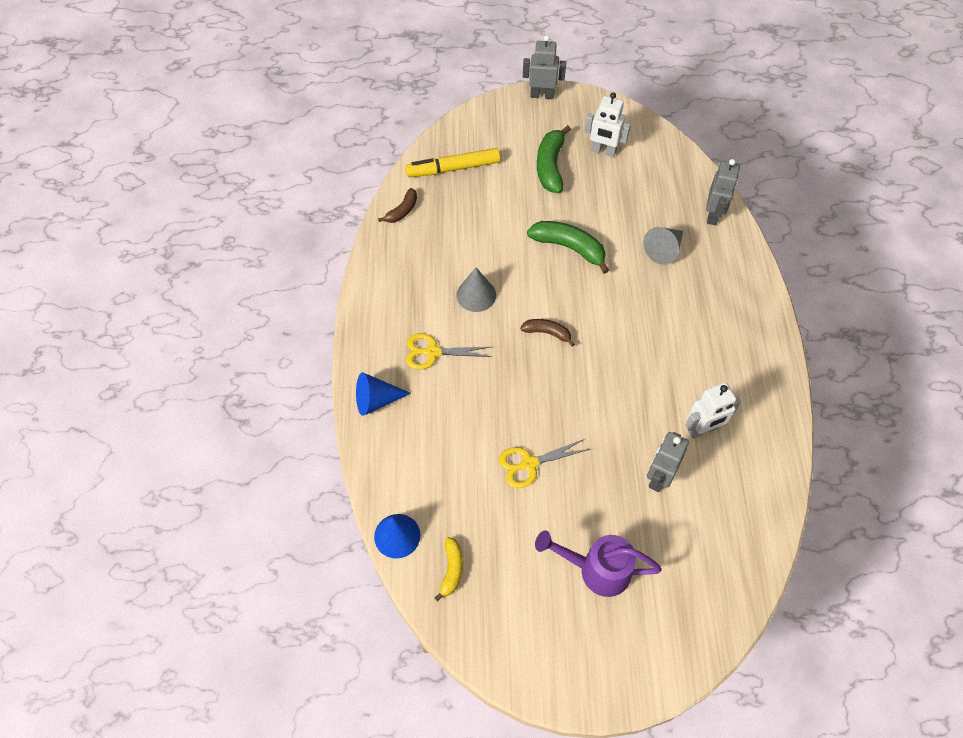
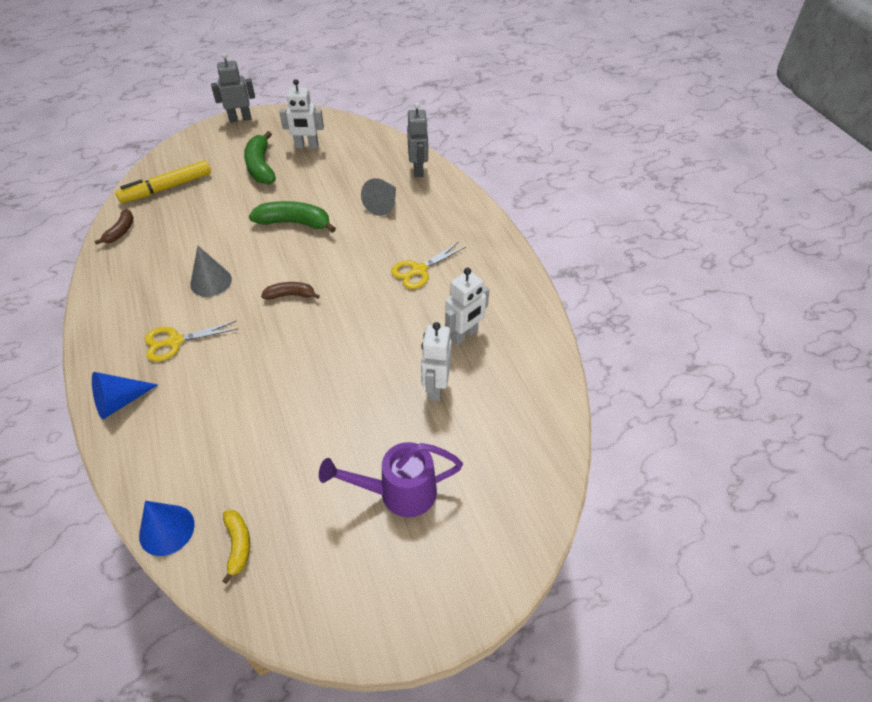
camera: 20 degrees left, 10 degrees down
yellow scissors [499,439,590,488] -> yellow scissors moved to [391,242,466,289]
grey robot [647,432,689,492] -> white robot [421,322,452,401]

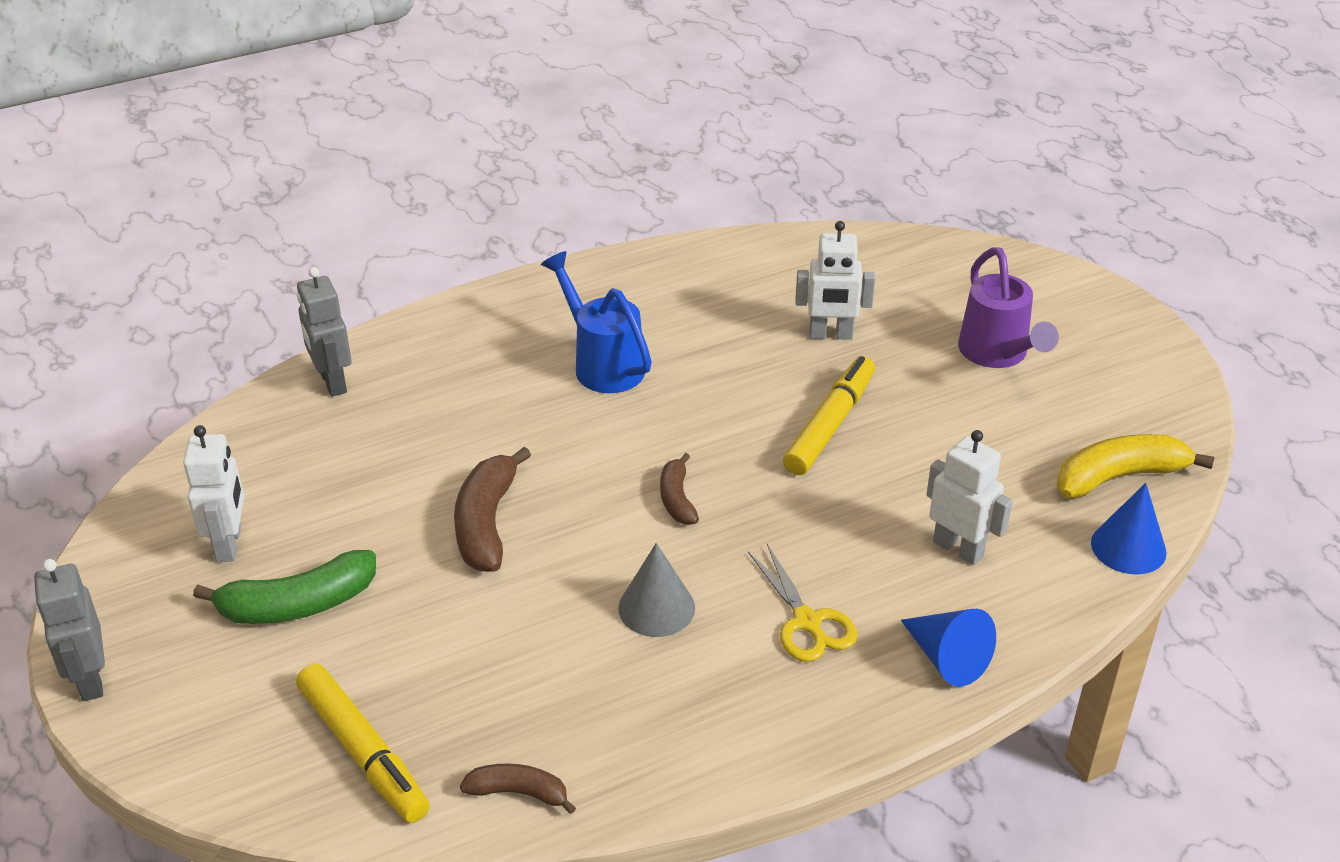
camera: 95 degrees left, 10 degrees down
yellow banana [222,510,250,584] -> yellow banana [1056,434,1214,498], size x1.71
green banana [249,201,336,233] -> brown banana [454,447,531,572]
grey cone [361,178,396,216] -> none
yellow scissors [391,242,466,289] -> blue watering can [541,251,652,393]
grey robot [407,103,429,177] -> grey robot turned 105 degrees counterclockwise [297,267,352,397]
white robot [445,268,489,345] -> white robot moved to [926,430,1013,565]
none -> yellow marker [783,356,875,475]

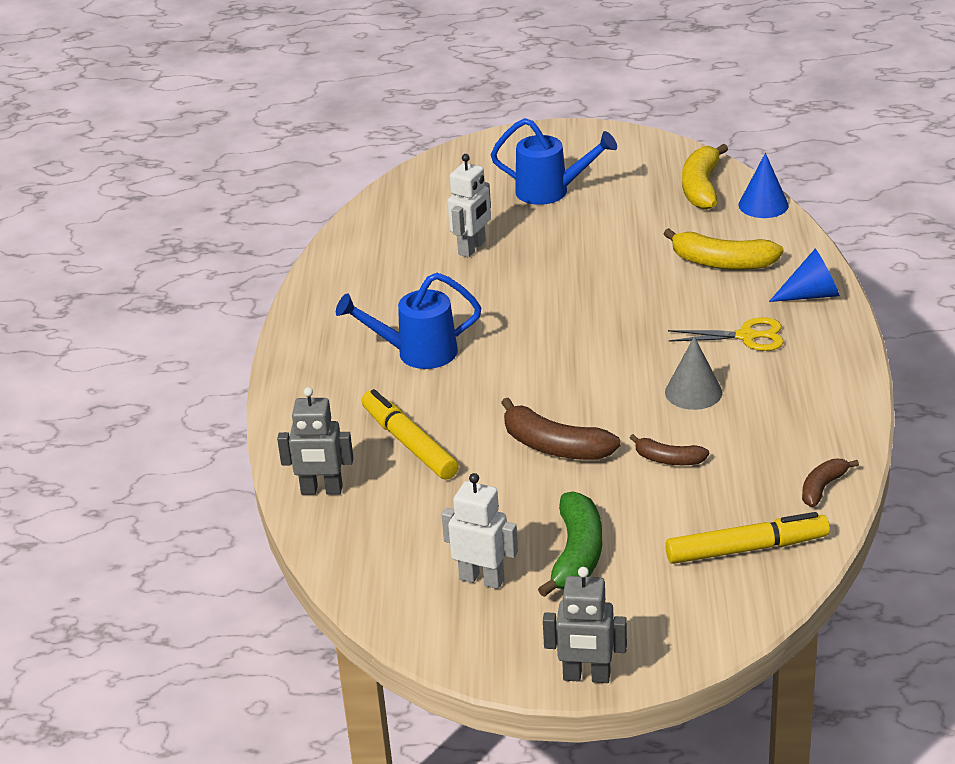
camera: 60 degrees left, 5 degrees down
brown banana [660,453,699,525] -> brown banana moved to [630,434,709,465]
yellow marker [783,356,875,475] -> yellow marker moved to [361,389,459,480]
white robot [926,430,1013,565] -> yellow banana [664,228,784,270]
purple watering can [958,247,1059,368] -> blue watering can [491,118,617,205]

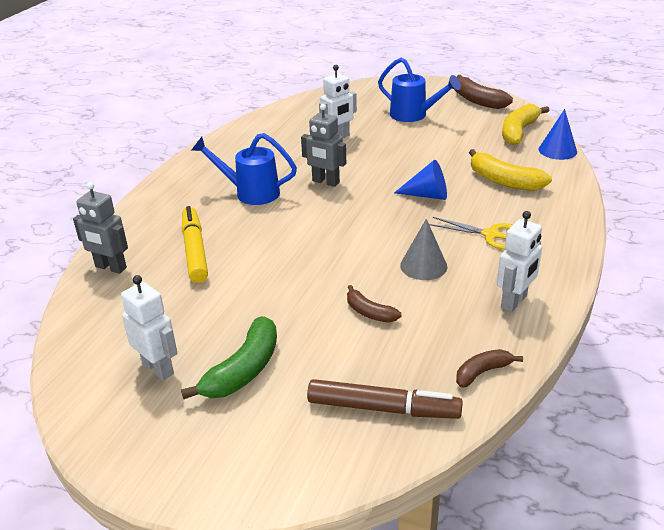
camera: 20 degrees right, 0 degrees up
brown banana [501,398,621,460] -> brown banana moved to [454,75,513,109]
grey robot [543,567,627,683] -> grey robot moved to [301,104,346,187]
yellow marker [665,512,830,564] -> brown marker [307,379,463,419]
blue cone [769,249,840,302] -> blue cone moved to [394,160,447,200]
none -> white robot [497,211,542,312]

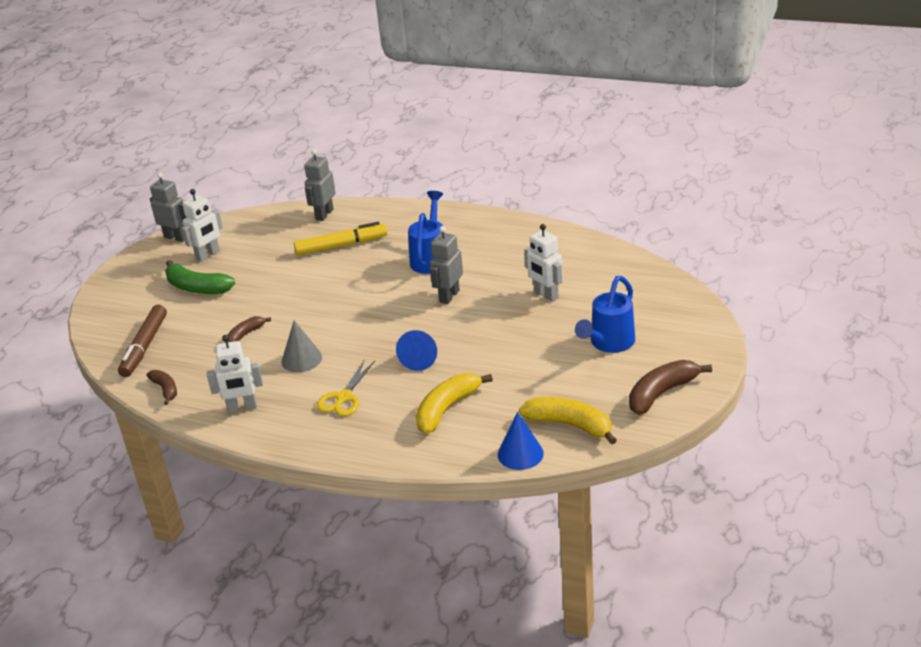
camera: 90 degrees right, 0 degrees up
white robot [497,211,542,312] -> white robot turned 45 degrees counterclockwise [207,335,263,413]
none -> grey robot [150,173,187,242]

